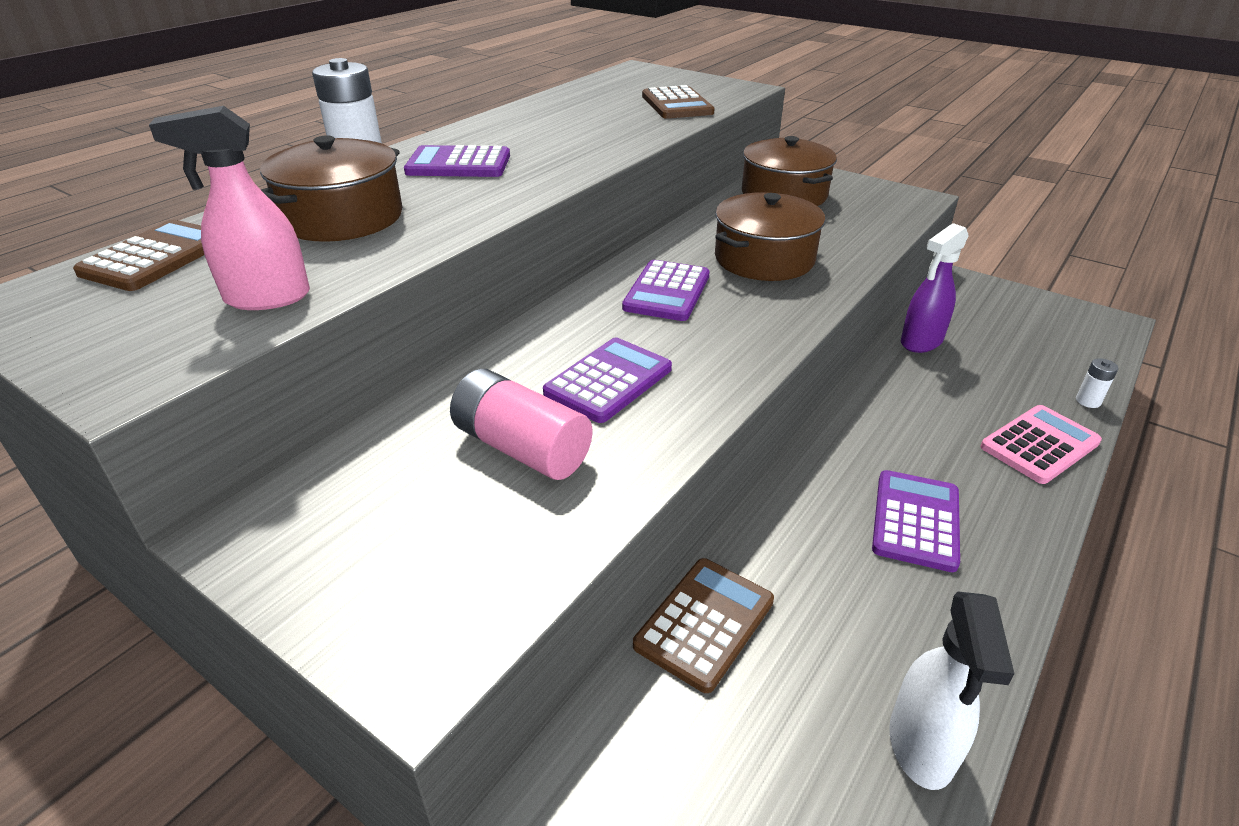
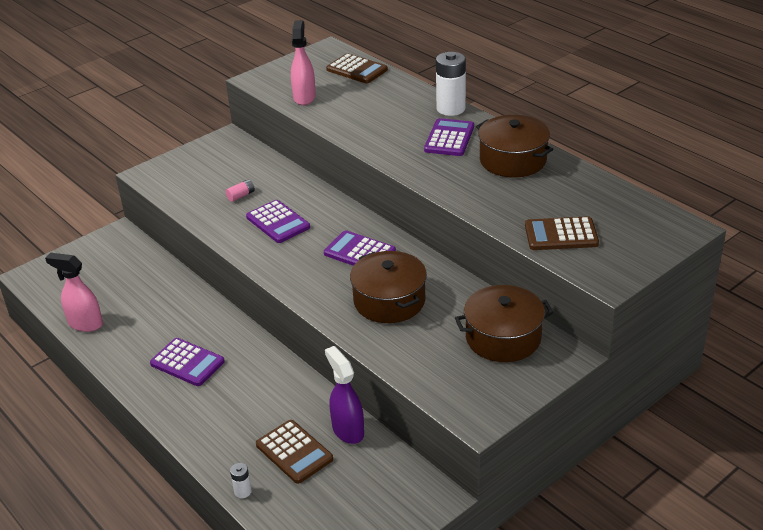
camera: 105 degrees right, 0 degrees up
brown pot [260,135,402,242] -> brown pot moved to [476,115,553,177]
pink battery [450,369,593,480] -> pink battery [225,179,255,202], size x0.46
brown calculator [633,558,774,693] -> brown calculator moved to [256,420,333,484]
white spray bottle [889,592,1014,790] -> pink spray bottle [45,253,103,332]
pink calculator [981,405,1102,484] -> none

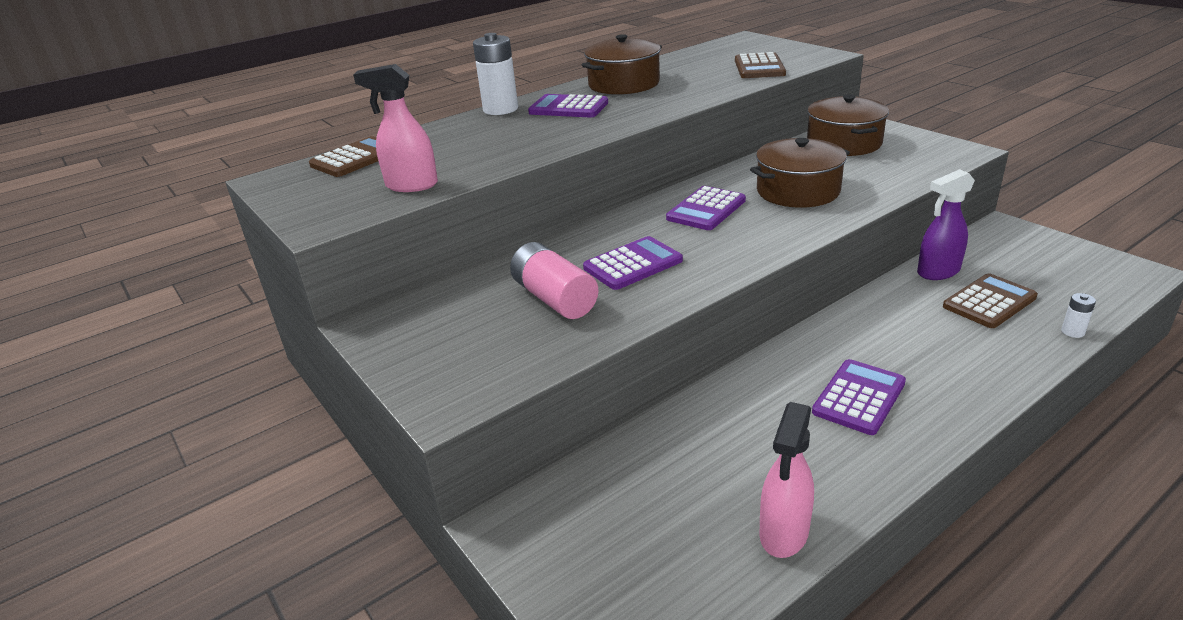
camera: 85 degrees left, 5 degrees down
pink battery [225,179,255,202] -> pink battery [510,242,599,319], size x2.16

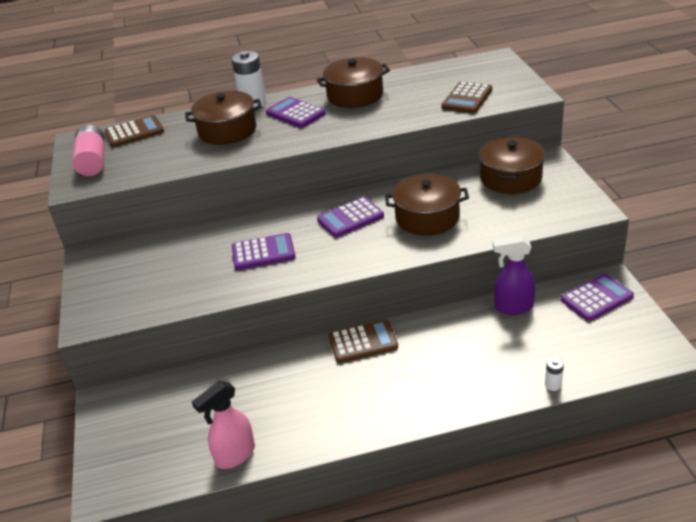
camera: 25 degrees right, 5 degrees up
pink spray bottle [353,64,438,192] -> none
pink battery [510,242,599,319] -> pink battery moved to [72,125,105,176]
purple calculator [812,359,906,435] -> purple calculator moved to [561,274,634,321]
brown calculator [943,274,1038,328] -> brown calculator moved to [328,319,398,363]
none -> brown pot [185,91,262,145]

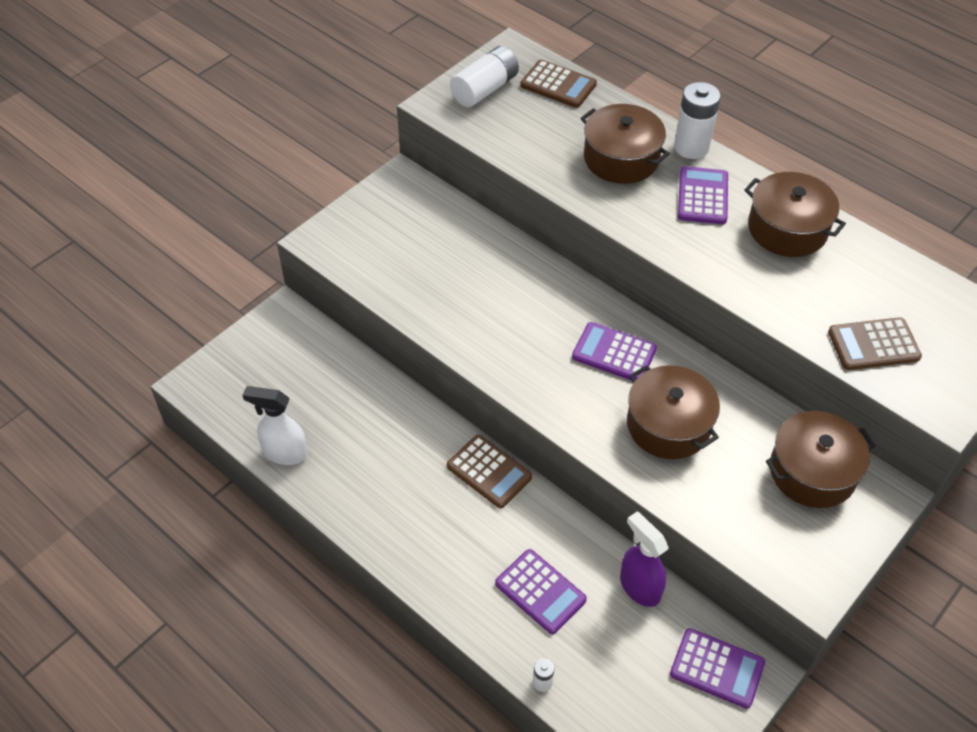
camera: 50 degrees right, 15 degrees up
pink battery [72,125,105,176] -> white battery [450,46,519,107]
pink spray bottle [192,381,255,469] -> white spray bottle [242,386,308,465]
purple calculator [232,233,295,270] -> purple calculator moved to [495,549,587,634]

